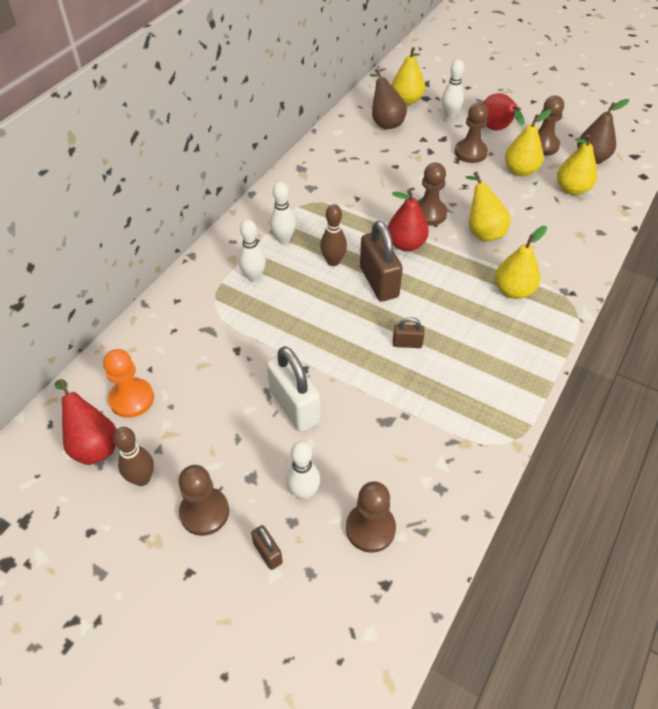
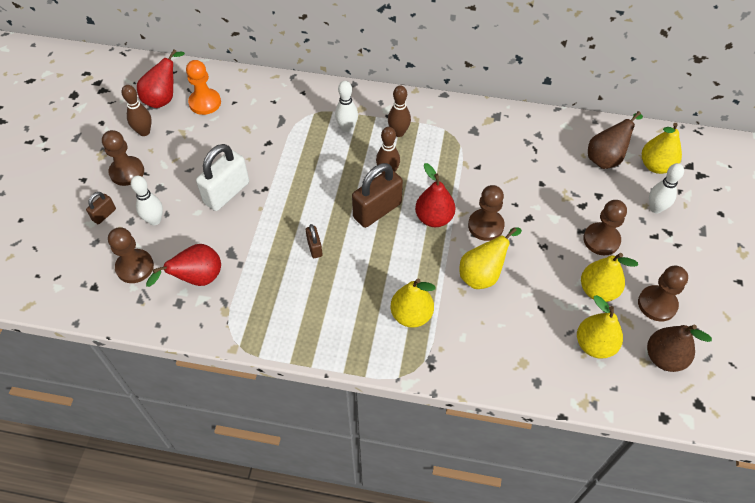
camera: 70 degrees right, 5 degrees up
white bowling pin [270,182,296,244] -> brown bowling pin [388,85,411,137]
red pear [483,93,525,131] -> red pear moved to [146,244,221,287]

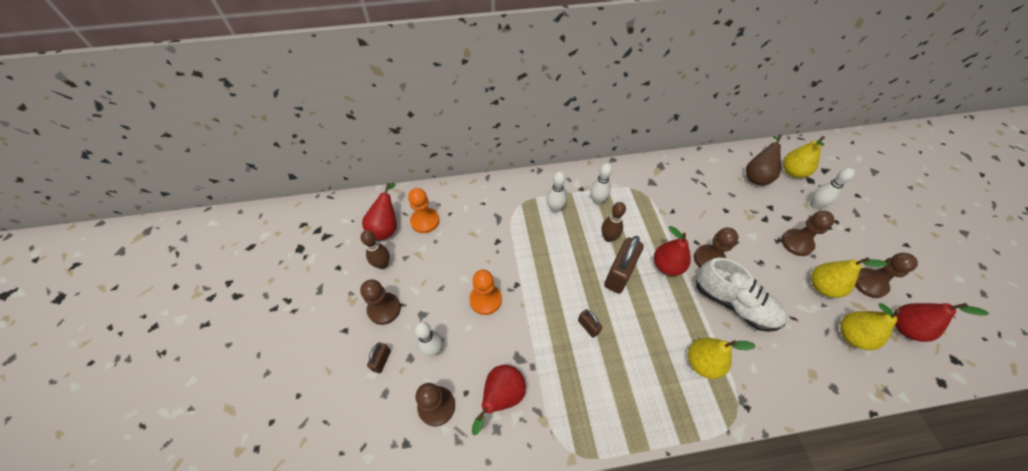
camera: 20 degrees left, 0 degrees up
white padlock [196,144,249,211] -> orange pawn [469,270,502,315]
brown bowling pin [388,85,411,137] -> white bowling pin [590,163,612,205]
yellow pear [460,227,522,289] -> white shoe [696,258,787,332]
brown pear [647,324,712,372] -> red pear [895,303,989,342]

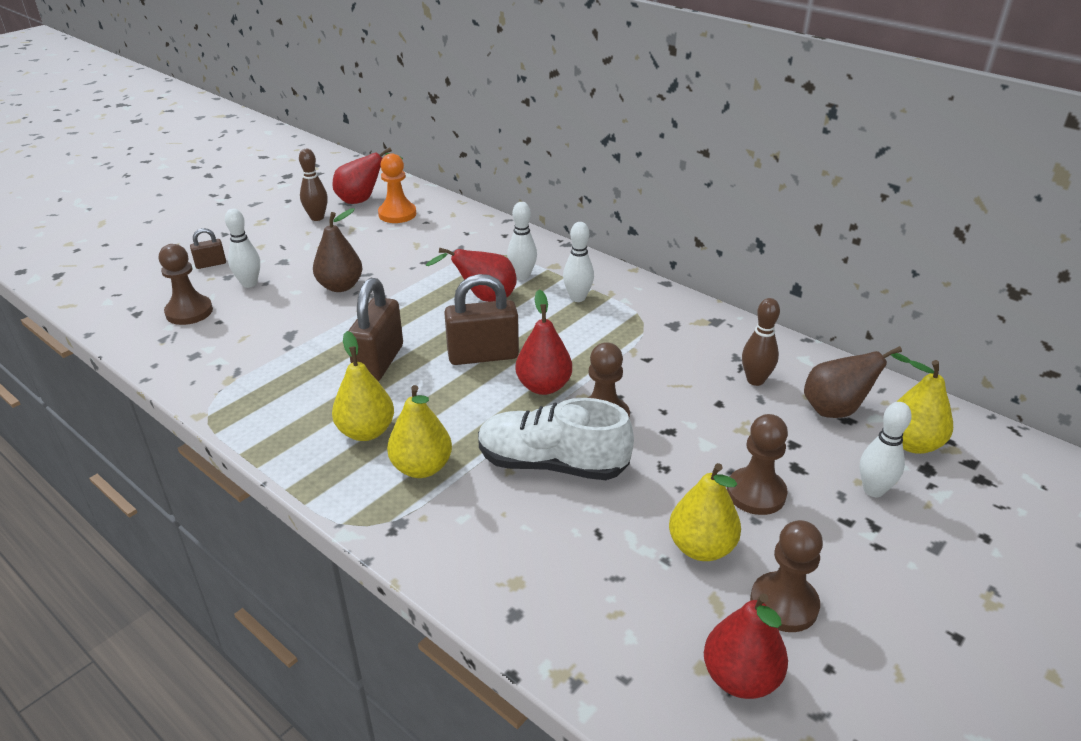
camera: 50 degrees right, 20 degrees down
brown pawn [360,279,401,325] -> none
orange pawn [469,270,502,315] -> brown pear [313,208,362,292]
red pear [472,365,526,435] -> red pear moved to [426,248,517,302]
brown padlock [578,309,602,338] -> brown padlock [348,277,403,381], size x2.02
brown bowling pin [601,202,626,242] -> brown bowling pin moved to [742,298,780,386]
white shoe [696,258,787,332] -> white shoe turned 105 degrees clockwise [478,398,634,480]
yellow pear [840,303,900,350] -> yellow pear moved to [332,331,394,441]

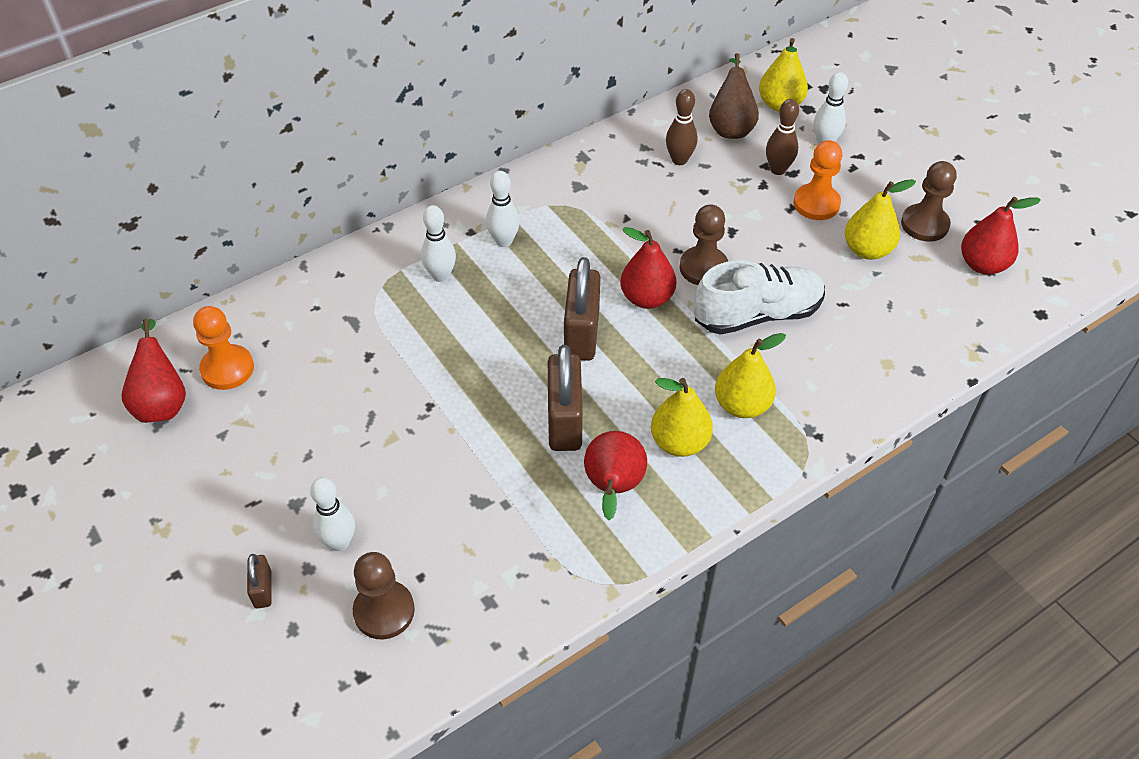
camera: 75 degrees left, 15 degrees up
brown bowling pin [299,149,328,221] -> brown bowling pin moved to [766,99,799,175]
brown pear [313,208,362,292] -> none
brown padlock [348,277,403,381] -> brown padlock turned 60 degrees clockwise [548,345,583,451]
red pear [426,248,517,302] -> red pear moved to [584,431,647,520]
white shoe [478,398,634,480] -> white shoe turned 135 degrees counterclockwise [694,260,825,335]
brown pawn [727,414,788,515] -> orange pawn [793,140,842,220]

